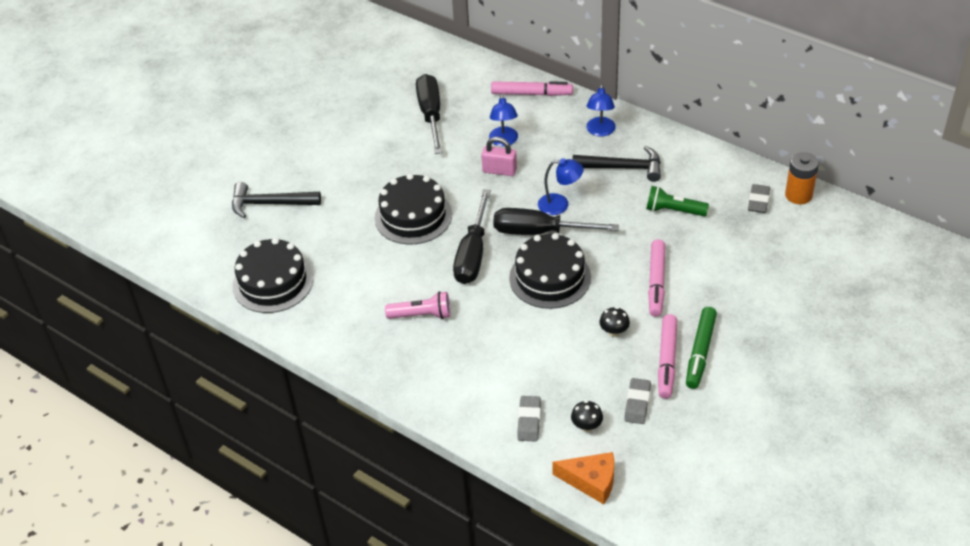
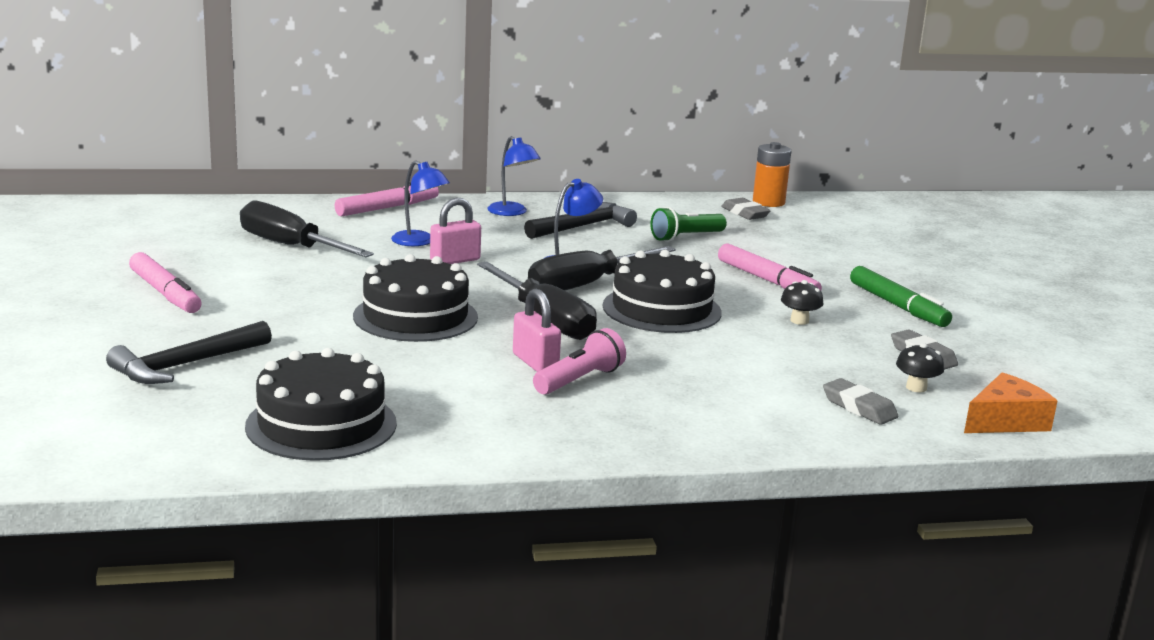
camera: 50 degrees left, 25 degrees down
pink marker [658,314,677,399] -> pink marker moved to [129,252,201,313]
none -> pink padlock [513,289,561,372]

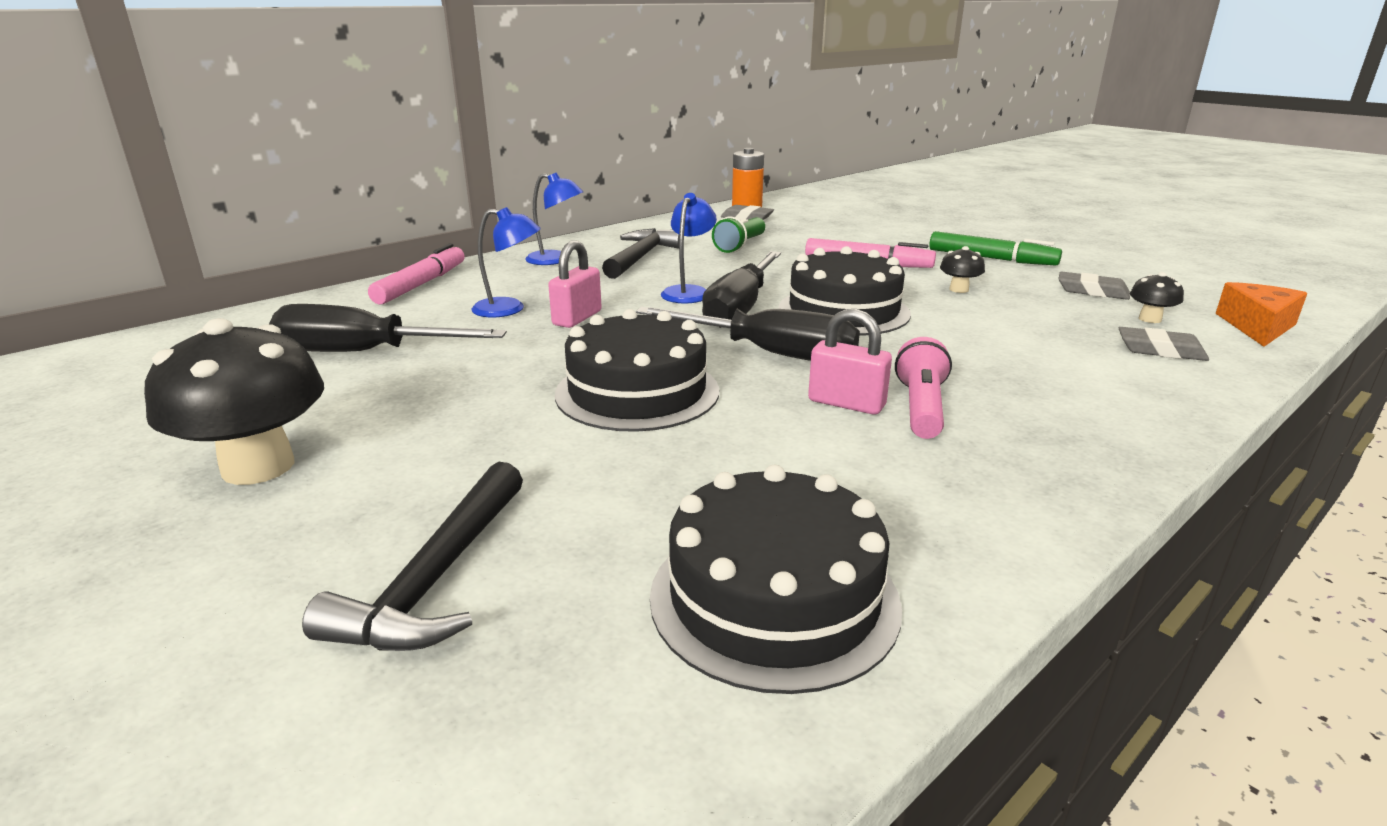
camera: 30 degrees left, 5 degrees up
pink marker [129,252,201,313] -> black mushroom [144,318,324,485]

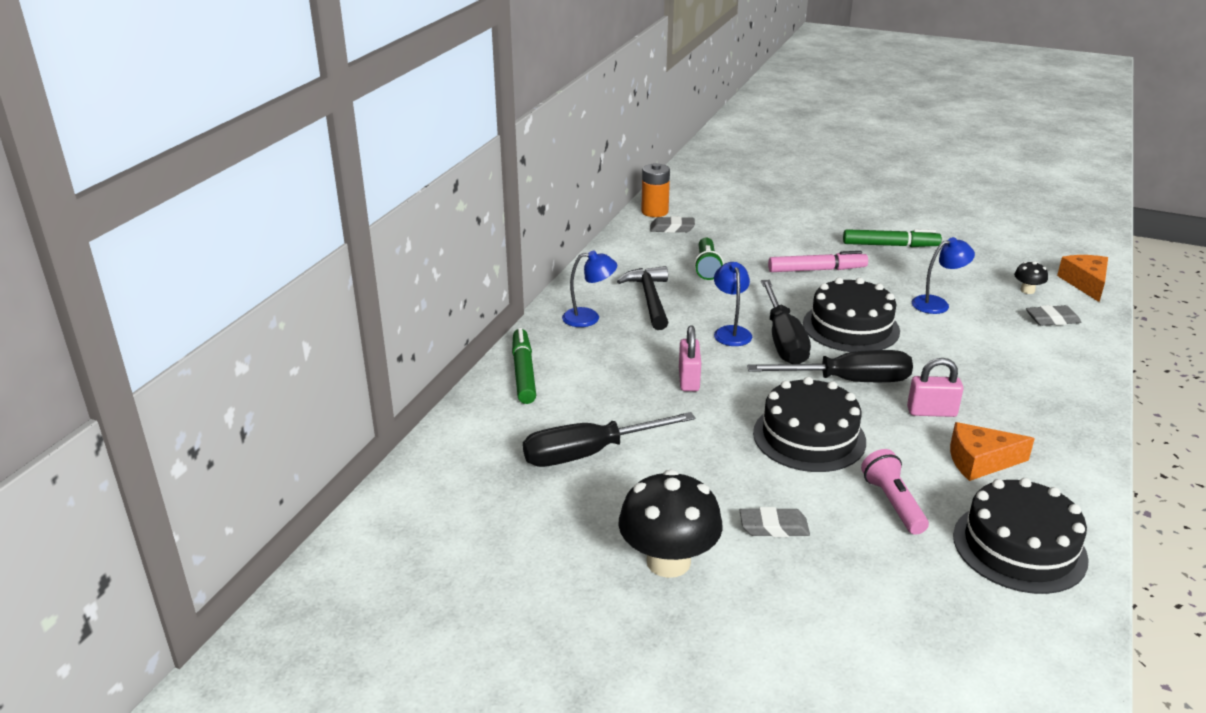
camera: 25 degrees left, 5 degrees up
black hammer [302,462,523,651] -> none
pink marker [368,243,465,304] -> green marker [512,328,536,404]
blue lamp [471,207,541,317] -> blue lamp moved to [912,237,975,314]
pink flashlight [895,337,952,439] -> pink flashlight moved to [861,449,929,535]
black mushroom [940,246,985,293] -> none
grey eraser [1058,271,1130,300] -> grey eraser moved to [739,507,810,537]
none -> orange cheese [950,422,1035,481]

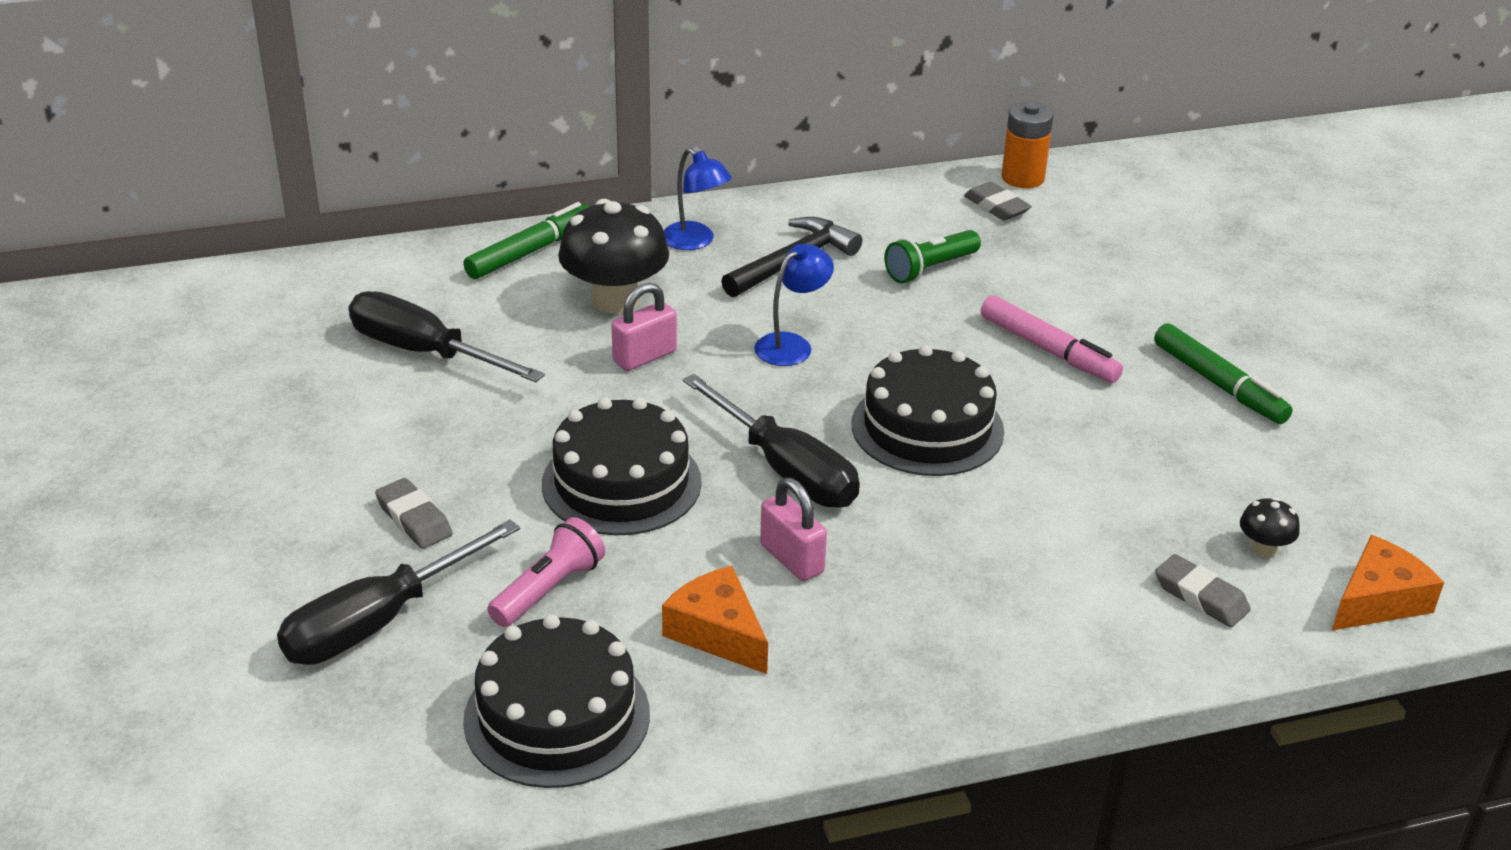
camera: 50 degrees right, 5 degrees up
black mushroom [618,470,723,578] -> black mushroom moved to [558,199,669,314]
black screwdriver [761,280,811,364] -> black screwdriver moved to [277,519,520,665]
blue lamp [912,237,975,314] -> none

